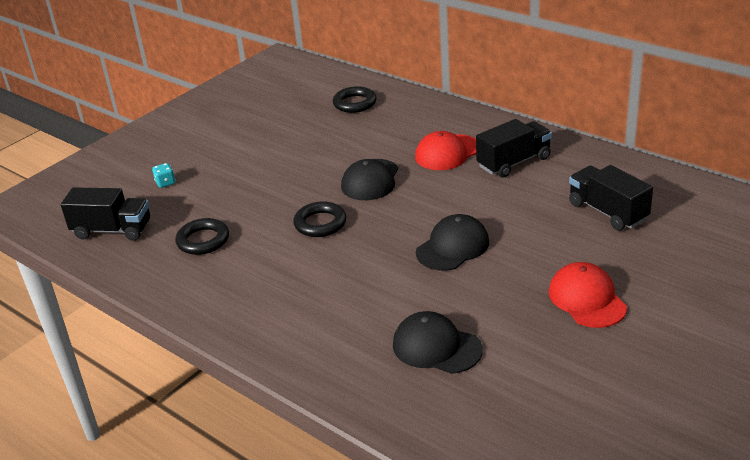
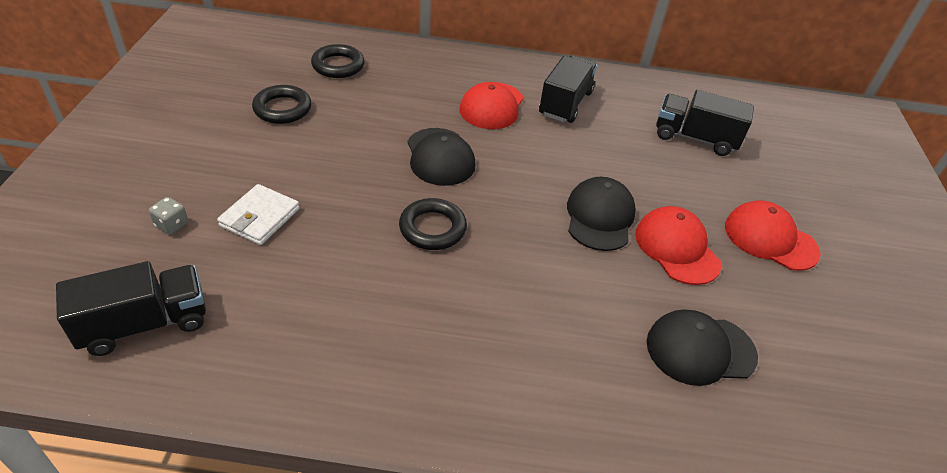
camera: 40 degrees left, 10 degrees up
turquoise dice [152,163,175,188] -> grey dice [149,197,188,235]
black ring [175,218,229,255] -> black ring moved to [252,85,312,124]
none -> white wallet [217,184,299,245]
none -> red cap [635,206,721,285]

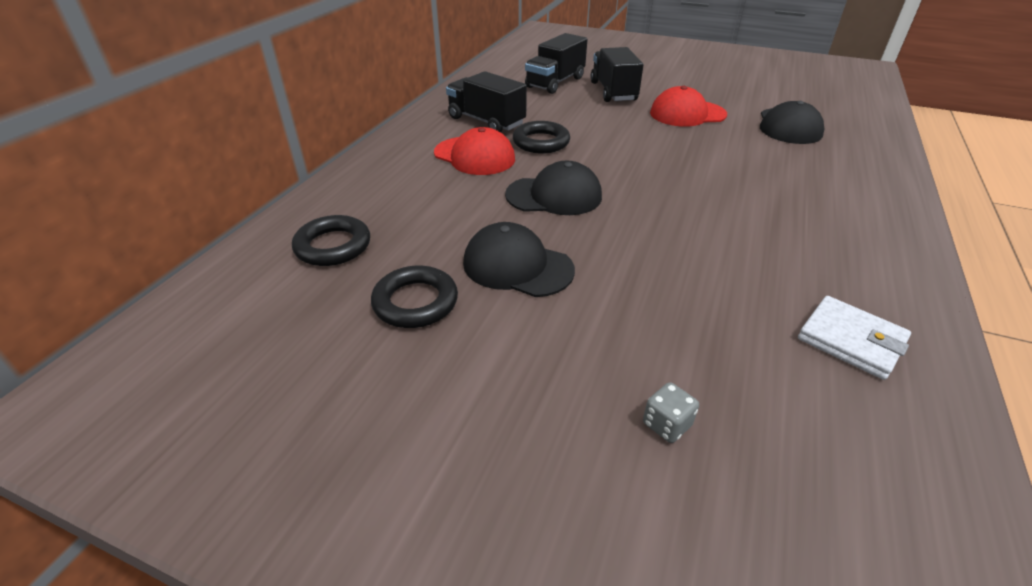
camera: 70 degrees left, 5 degrees down
black truck [56,261,206,356] -> black truck moved to [590,47,643,102]
white wallet [217,184,299,245] -> white wallet moved to [798,296,911,380]
black ring [399,198,467,250] -> black ring moved to [513,121,570,154]
black cap [567,177,636,251] -> black cap moved to [463,222,575,297]
red cap [725,200,821,271] -> none

